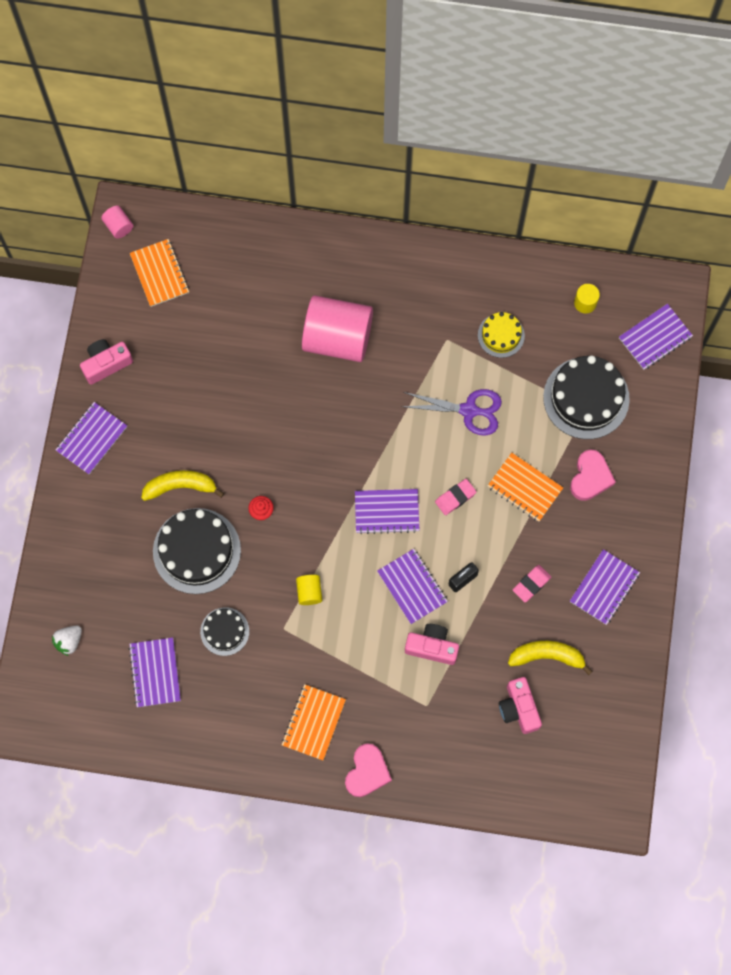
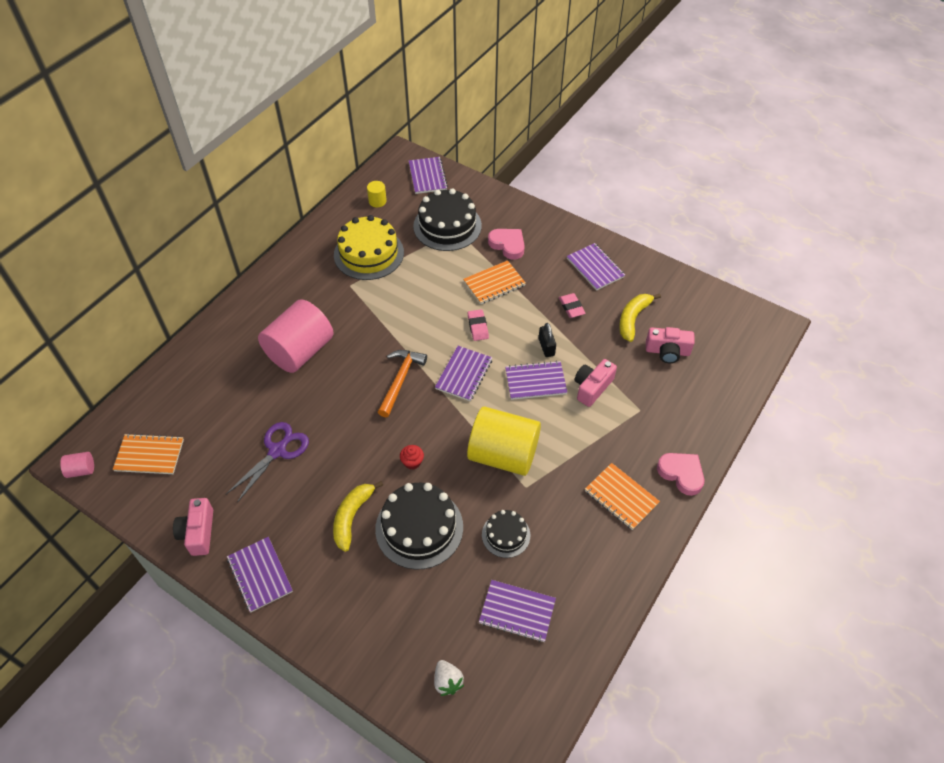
camera: 65 degrees left, 20 degrees down
yellow cylinder [296,575,322,605] -> yellow cylinder [467,407,541,476], size x2.44
purple scissors [402,389,502,436] -> purple scissors moved to [226,422,309,503]
yellow cake [478,312,525,358] -> yellow cake [334,215,404,280], size x1.81
none -> orange hammer [378,350,427,418]

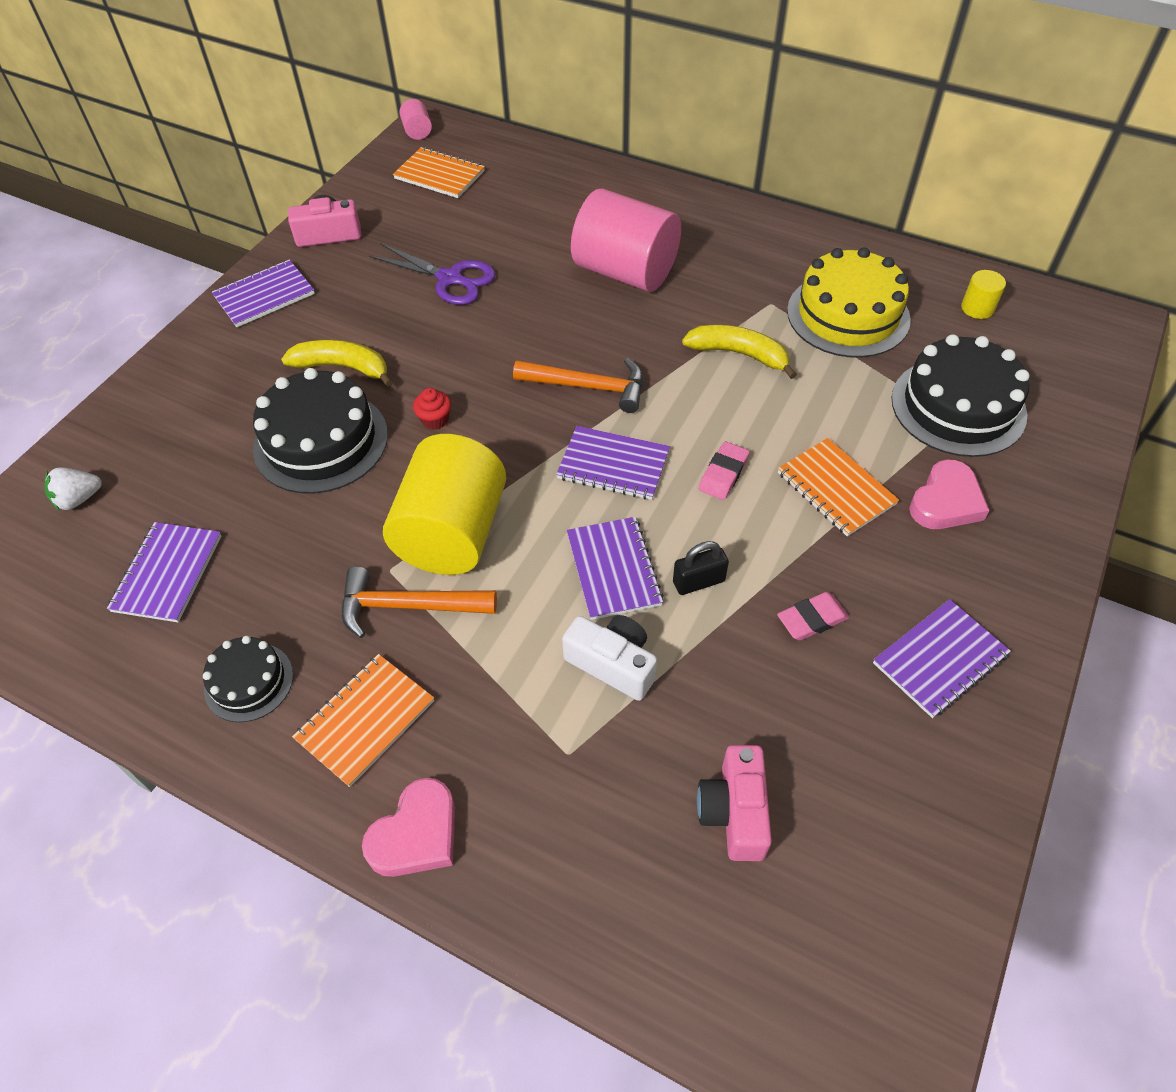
camera: 85 degrees right, 0 degrees up
orange notebook [113,433,184,474] -> orange notebook turned 60 degrees counterclockwise [393,147,485,198]
purple notebook [409,157,448,194] -> none
pink eraser [468,309,489,341] -> pink eraser turned 45 degrees counterclockwise [699,442,749,500]
black cake [482,510,530,558] -> black cake moved to [203,636,293,722]
pink camera [575,359,617,407] -> white camera [562,615,657,701]
yellow banana [619,294,661,342] -> yellow banana moved to [682,325,797,379]
none -> orange hammer [341,567,497,638]

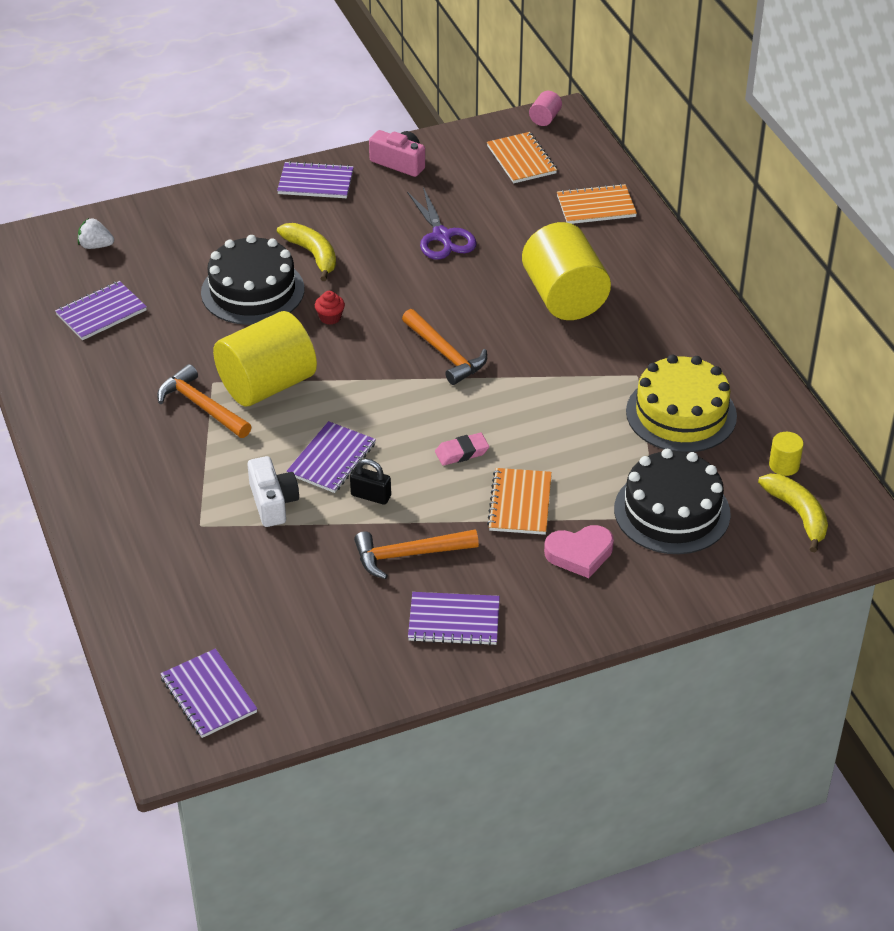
camera: 40 degrees right, 10 degrees down
black cake [203,636,293,722] -> none
orange notebook [292,654,434,787] -> orange notebook moved to [557,184,637,224]
pink heart [362,778,455,877] -> none
purple notebook [556,426,670,500] -> purple notebook moved to [160,649,257,738]
pink cylinder [571,188,681,292] -> yellow cylinder [522,222,611,320]
yellow banana [682,325,797,379] -> yellow banana moved to [758,474,828,552]
pink camera [697,745,772,861] -> none
pink eraser [777,592,849,640] -> orange hammer [354,530,479,579]

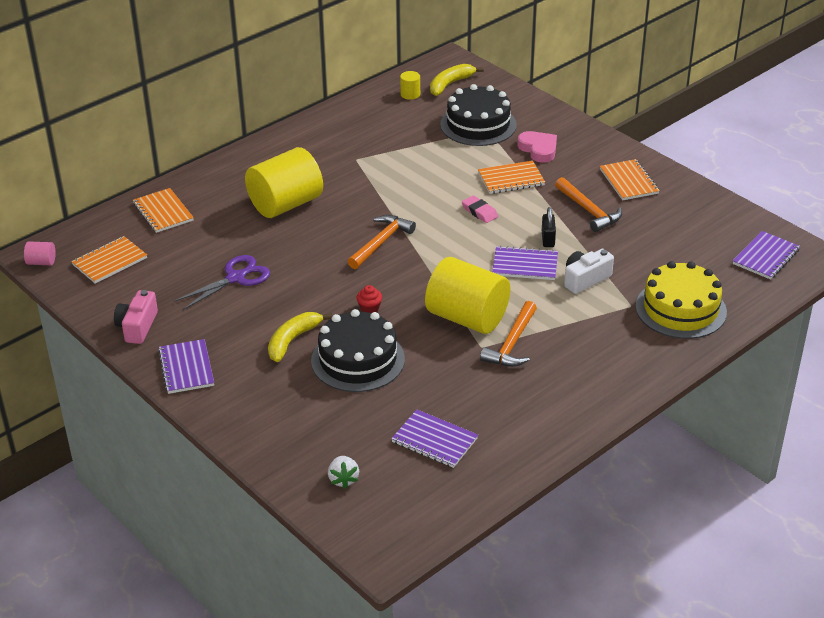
camera: 110 degrees left, 5 degrees down
purple notebook [408,592,500,646] -> orange notebook [600,159,660,200]
yellow cake [626,354,737,452] -> yellow cake moved to [635,261,727,339]

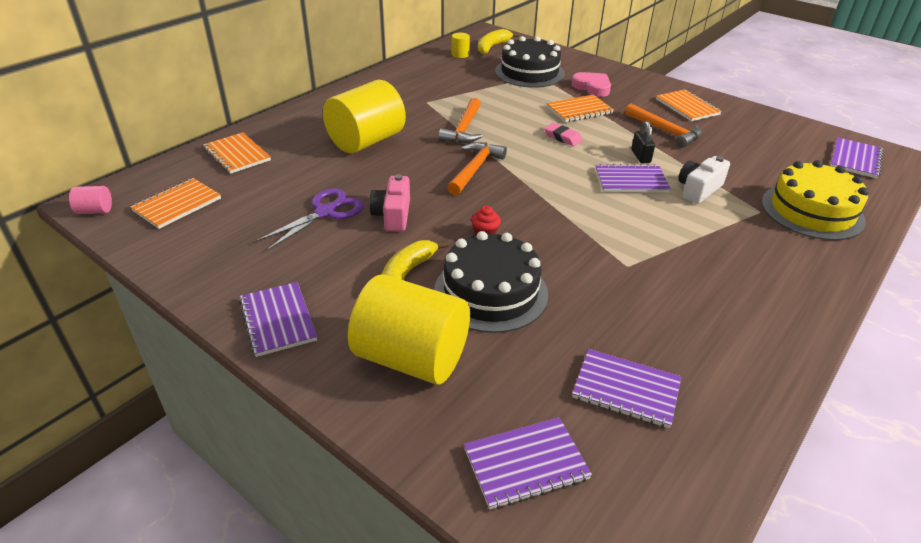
camera: 10 degrees left, 0 degrees up
pink camera [114,290,158,344] -> pink camera moved to [369,174,410,231]
white strawberry [328,456,359,489] -> purple notebook [464,417,592,509]
yellow cylinder [425,257,510,334] -> yellow cylinder moved to [348,275,470,385]
orange hammer [480,301,537,367] -> orange hammer moved to [438,98,483,143]

